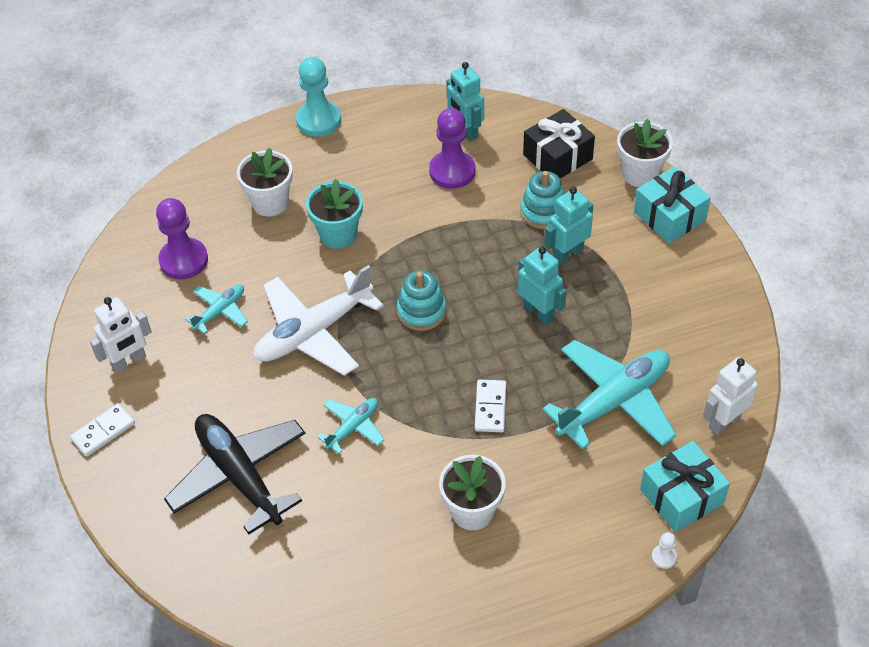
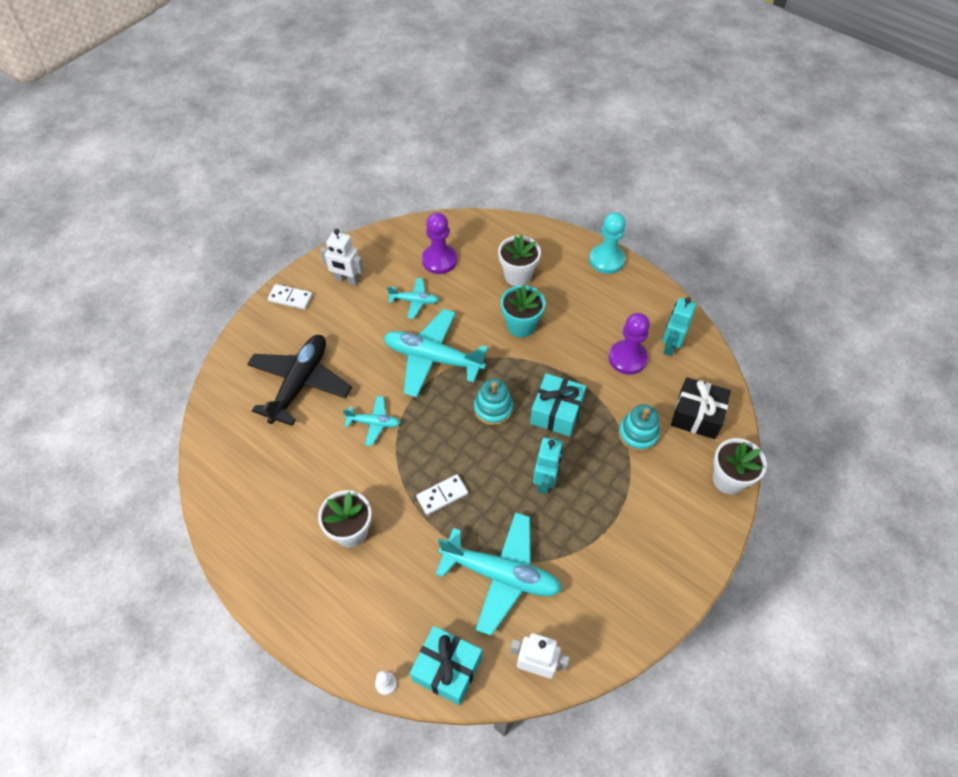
camera: 55 degrees right, 5 degrees up
white plane [254,265,383,376] -> turquoise plane [384,309,488,397]
turquoise robot [544,187,593,265] -> none
turquoise gift [634,166,711,244] -> turquoise gift moved to [530,373,586,436]

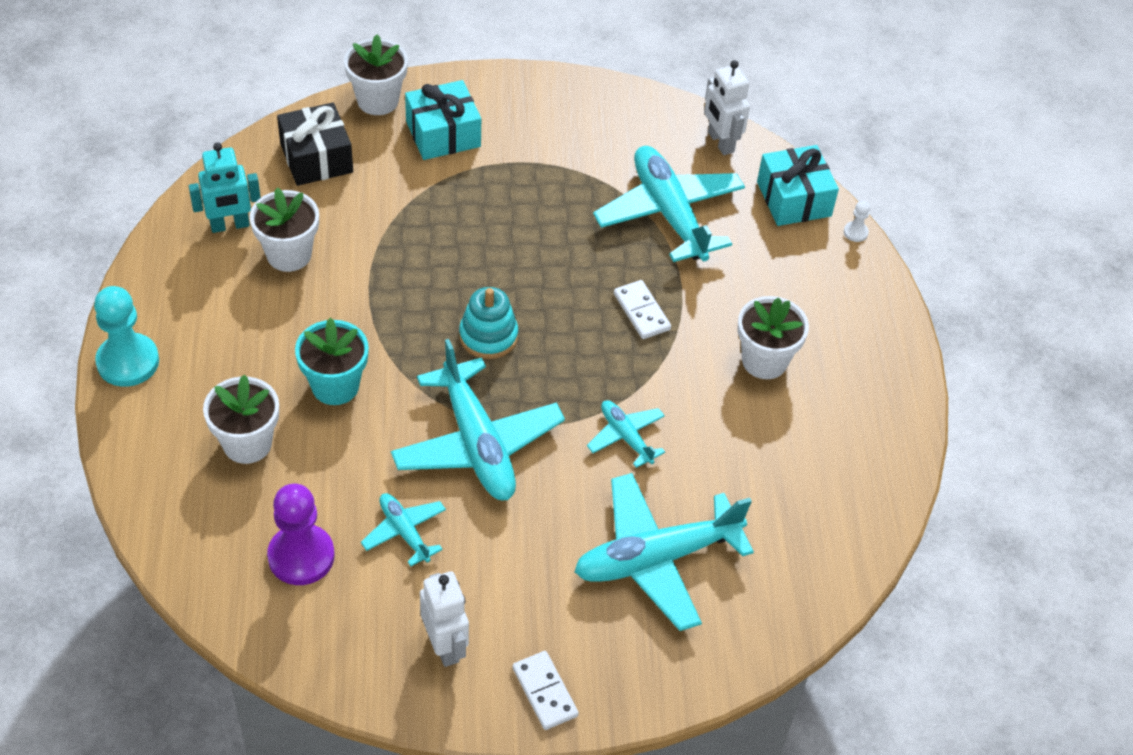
camera: 135 degrees left, 5 degrees down
black plane [247,335,352,426] -> turquoise plane [574,473,754,631]
white domino [416,474,468,515] -> white domino turned 45 degrees clockwise [614,280,671,339]
turquoise gift [530,373,586,436] -> turquoise gift moved to [405,80,481,160]
turquoise robot [533,437,563,494] -> none
purple pawn [609,313,650,375] -> white flower pot [250,188,319,272]
turquoise stacking toy [618,404,660,452] -> none

